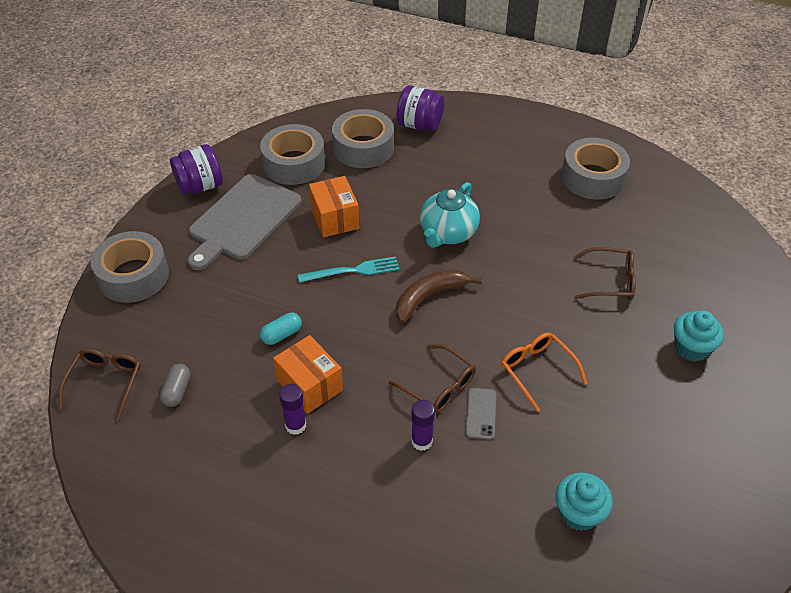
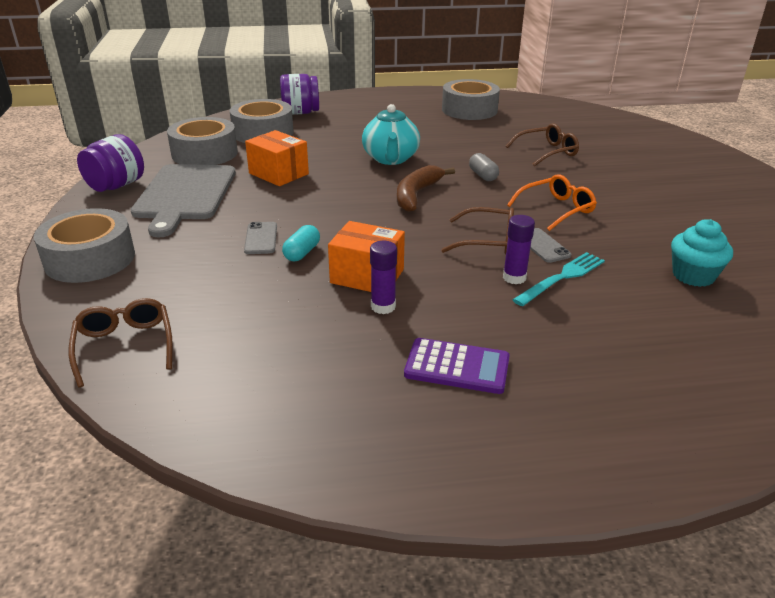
camera: 30 degrees left, 15 degrees down
grey capsule [160,364,190,407] -> grey capsule moved to [469,153,499,181]
turquoise fork [298,256,400,283] -> turquoise fork moved to [512,252,605,306]
orange glasses [501,332,587,412] -> orange glasses turned 120 degrees clockwise [507,174,597,231]
turquoise cupcake [674,310,724,362] -> none
none -> grey phone [244,222,277,254]
none -> purple calculator [404,338,510,394]

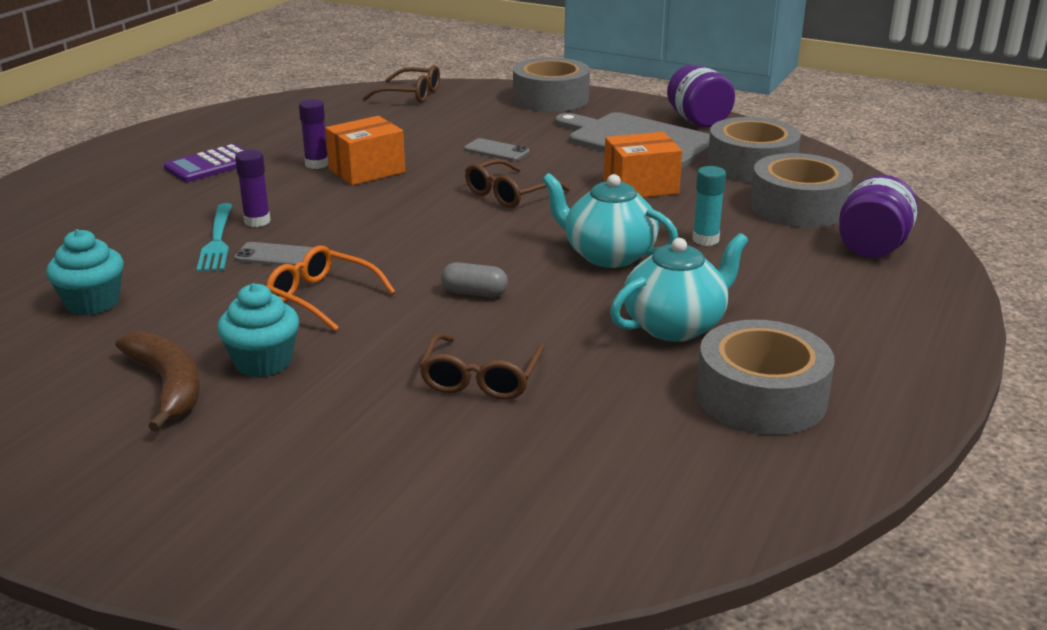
camera: 125 degrees right, 5 degrees down
turquoise capsule [282,225,320,261] -> none
brown banana [397,165,455,212] -> brown banana moved to [115,331,200,432]
brown glasses [441,207,514,254] -> brown glasses moved to [465,159,570,208]
orange glasses [507,174,597,231] -> orange glasses turned 120 degrees clockwise [266,246,396,331]
none -> turquoise cupcake [217,284,299,377]
none -> turquoise teapot [610,233,749,342]
none -> turquoise glue stick [692,166,726,246]

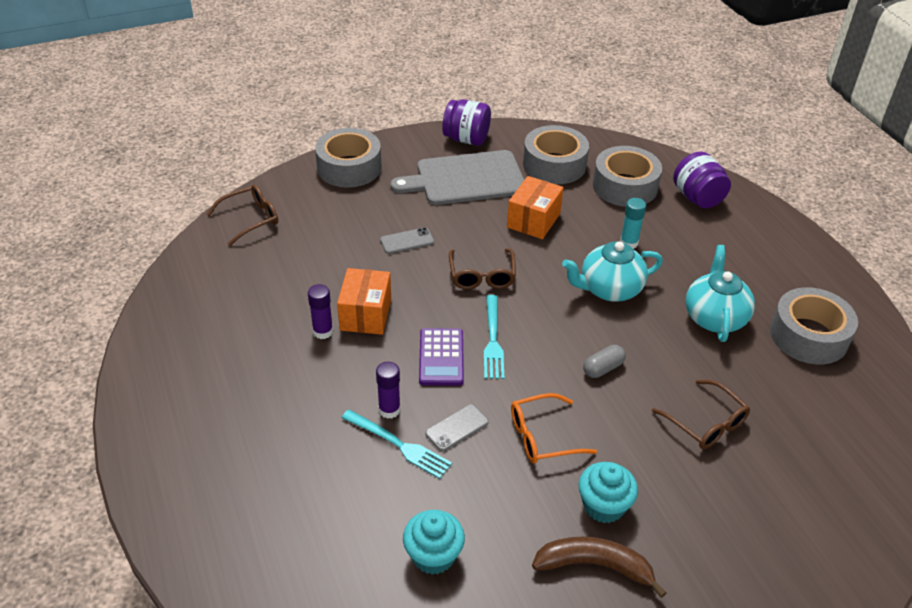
camera: 50 degrees left, 15 degrees up
purple calculator [164,144,245,182] -> purple calculator moved to [419,328,464,386]
none -> turquoise fork [484,295,504,379]

